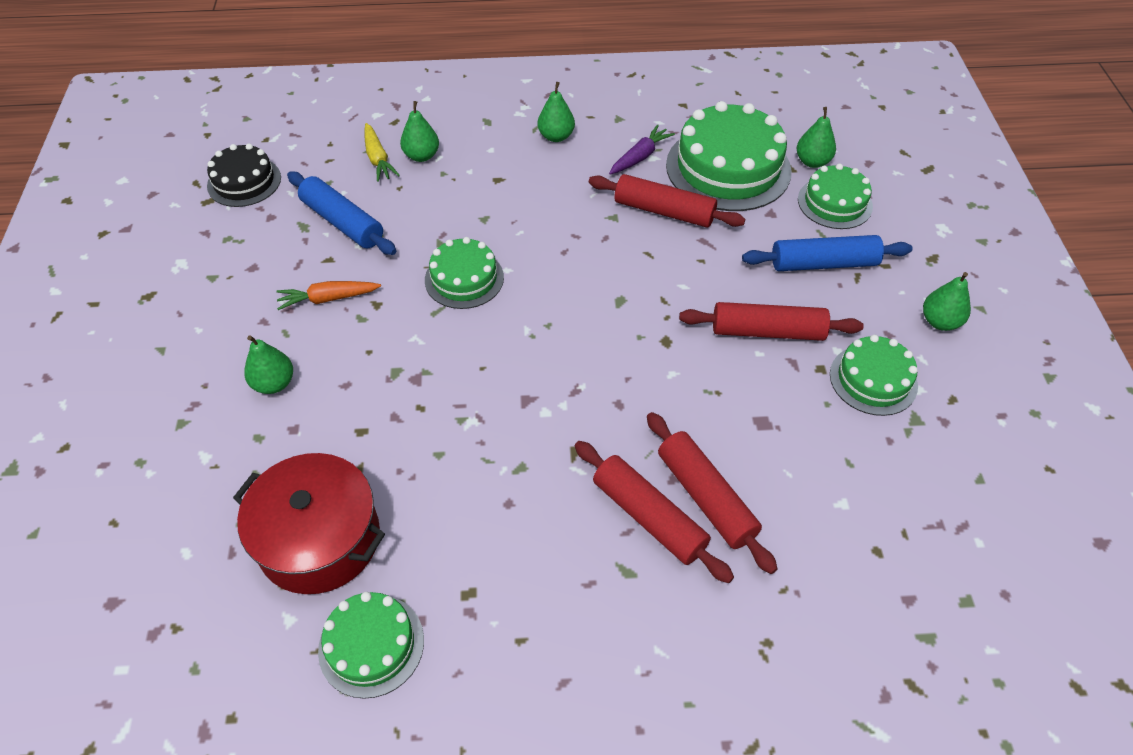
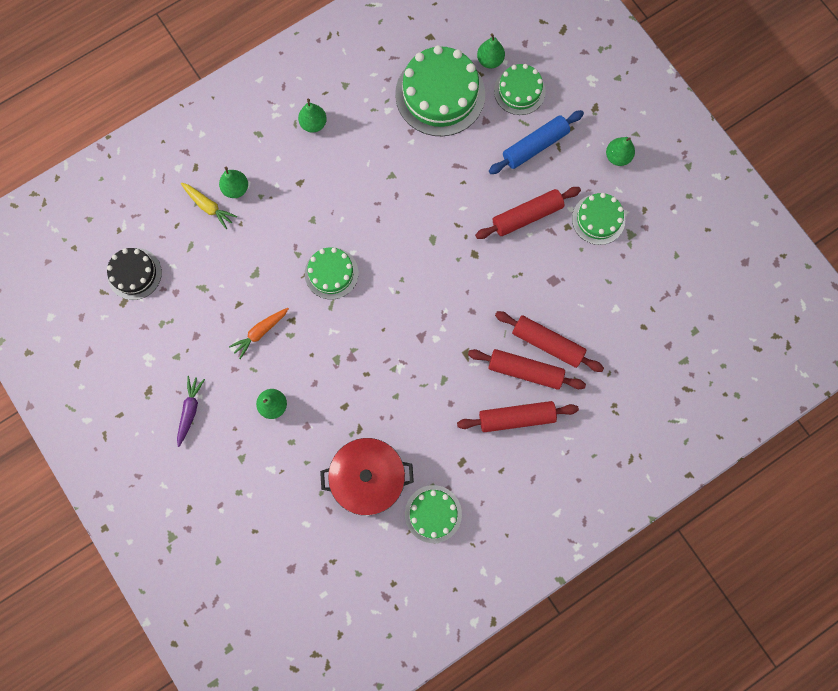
camera: 30 degrees left, 25 degrees up
blue rolling pin [287,171,396,255] -> none
red rolling pin [589,174,745,227] -> red rolling pin moved to [457,401,579,432]
purple carrot [609,124,675,174] -> purple carrot moved to [177,376,205,447]

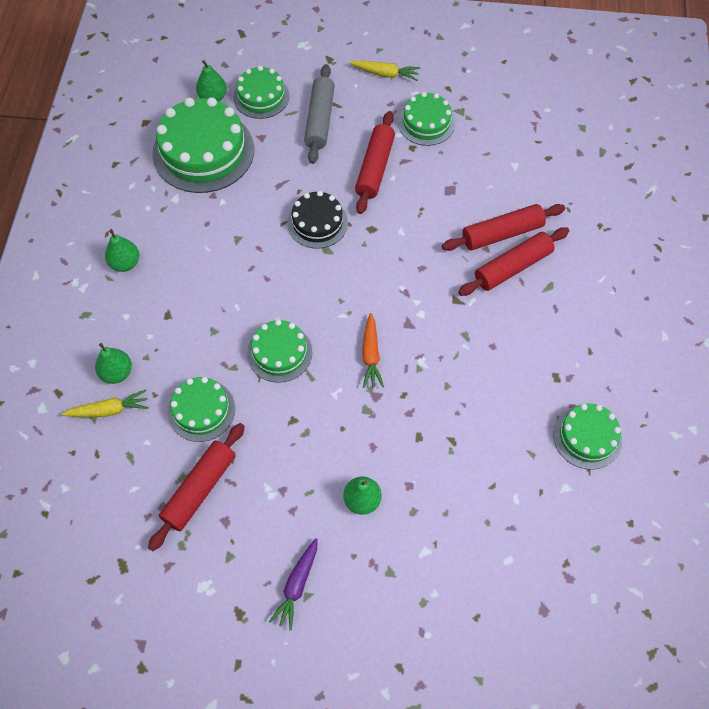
camera: 50 degrees left, 15 degrees down
black cake [107,248,162,300] -> black cake moved to [287,191,348,249]
purple carrot [177,376,205,447] -> purple carrot turned 120 degrees counterclockwise [269,538,318,630]
orange carrot [229,308,289,359] -> orange carrot moved to [362,313,384,388]
red pot [320,438,414,516] -> none
red rolling pin [457,401,579,432] -> red rolling pin moved to [148,423,245,551]
blue rolling pin [489,110,584,174] -> grey rolling pin [304,64,335,164]
green pear [606,137,635,166] -> yellow carrot [350,60,420,81]
none -> green cake [168,377,235,442]

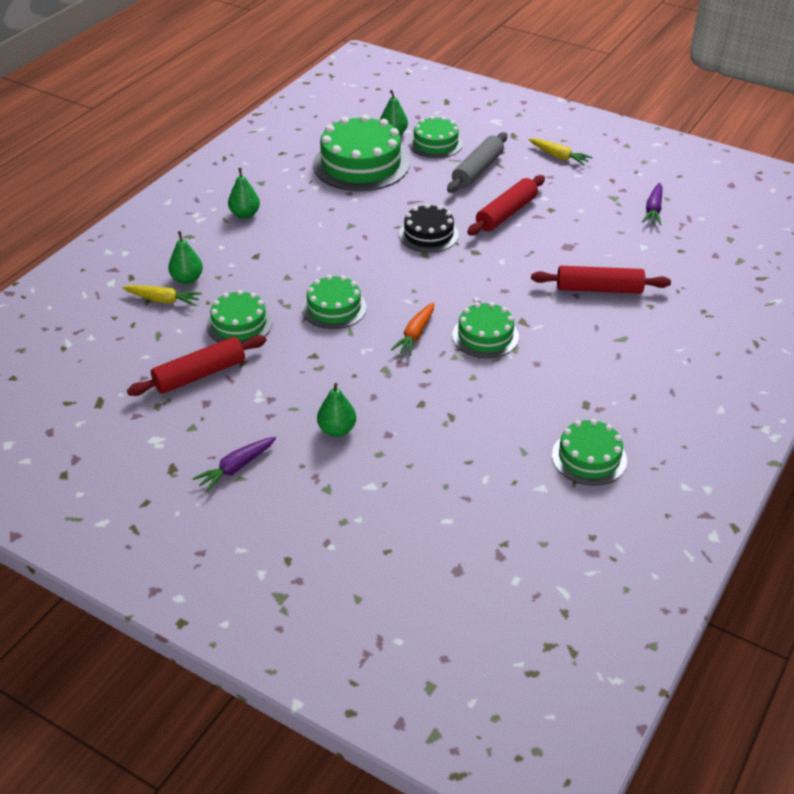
camera: 25 degrees right, 20 degrees down
green cake [398,92,455,146] -> green cake moved to [452,302,519,358]
red rolling pin [458,227,569,296] -> none
none -> purple carrot [642,183,663,225]

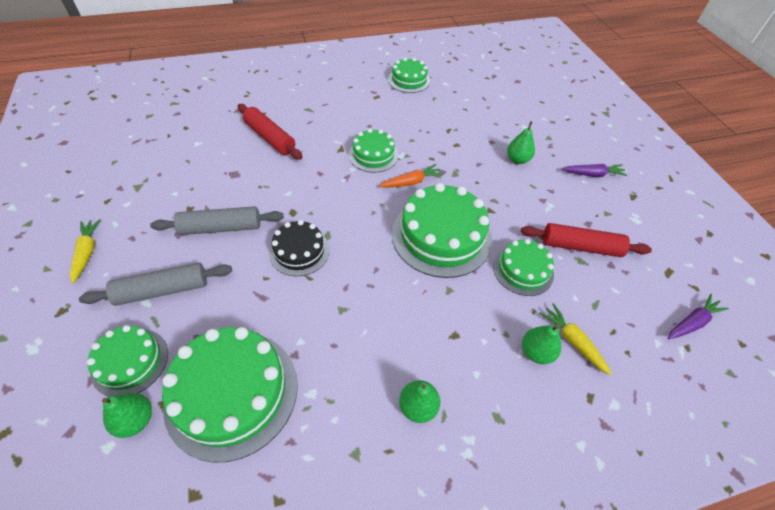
camera: 140 degrees left, 10 degrees up
green cake [302,275,367,329] -> green cake [392,183,492,278], size x1.74
red rolling pin [467,175,545,235] -> grey rolling pin [150,206,284,235]
purple carrot [642,183,663,225] -> purple carrot moved to [668,294,729,339]

